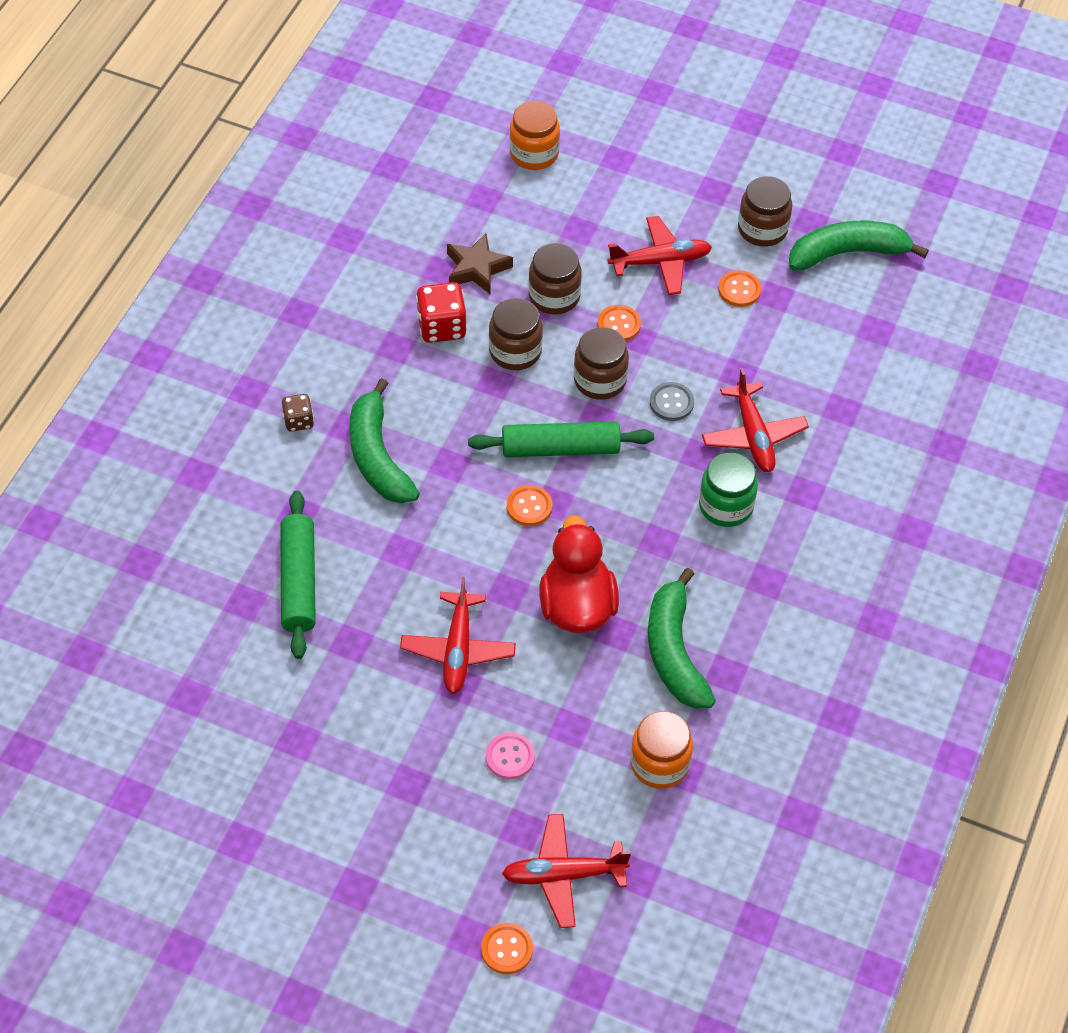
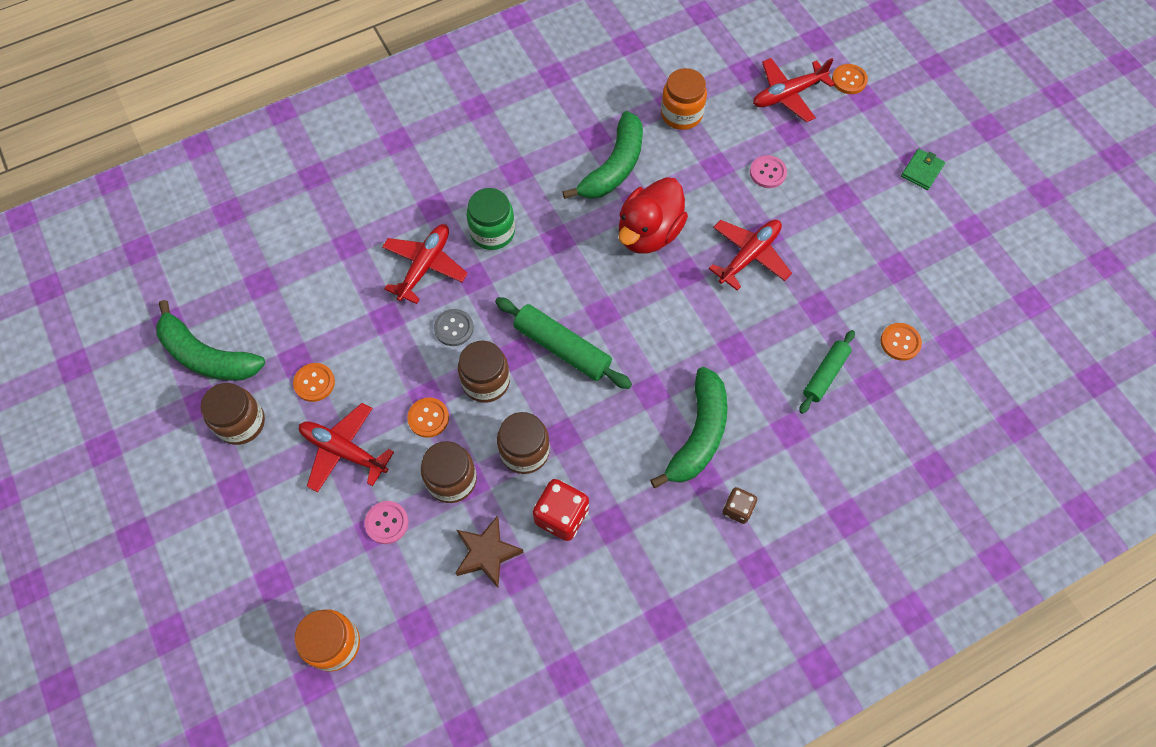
camera: 140 degrees left, 10 degrees up
green rolling pin [280,490,316,659] -> green rolling pin [799,330,855,414], size x0.65
red plane [502,814,631,928] -> red plane turned 120 degrees clockwise [753,58,835,122]
orange button [507,485,552,526] -> orange button moved to [880,323,922,361]
none -> pink button [365,501,409,544]
none -> green wallet [901,149,945,190]

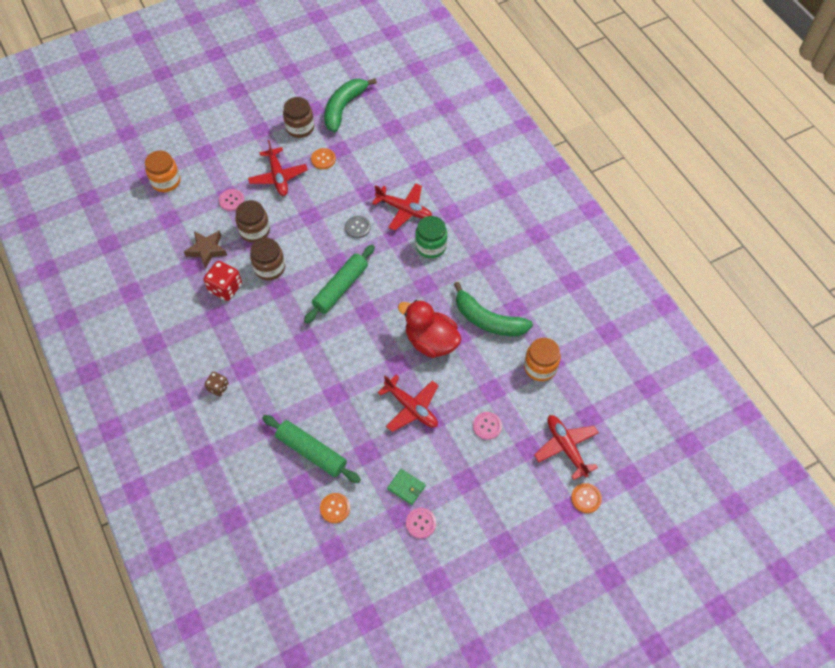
camera: 90 degrees right, 5 degrees down
red plane [299,403,394,493] -> red plane turned 135 degrees clockwise [248,140,308,196]
orange button [407,397,449,438] -> none
brown jar [458,340,510,403] -> none
green banana [650,367,728,488] -> none
green rolling pin [799,330,855,414] -> green rolling pin [262,415,361,483], size x1.54
green wallet [901,149,945,190] -> green wallet moved to [387,469,426,505]
none -> pink button [406,508,436,539]

